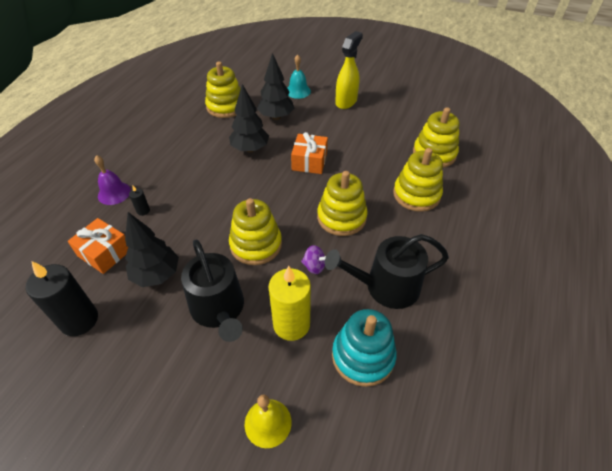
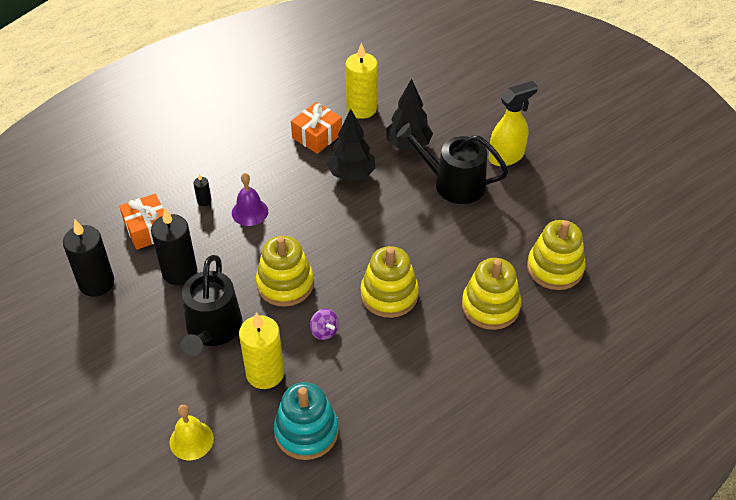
camera: 30 degrees right, 0 degrees up
purple bell [94,155,131,205] -> purple bell moved to [232,173,268,226]
black tree [125,212,179,287] -> black candle [151,208,197,285]
yellow stacking toy [205,62,241,118] -> yellow candle [346,43,378,119]
turquoise bell [287,54,311,99] -> none
orange gift [291,132,328,174] -> orange gift moved to [291,102,342,154]
black watering can [325,234,449,309] -> black watering can moved to [397,123,508,204]

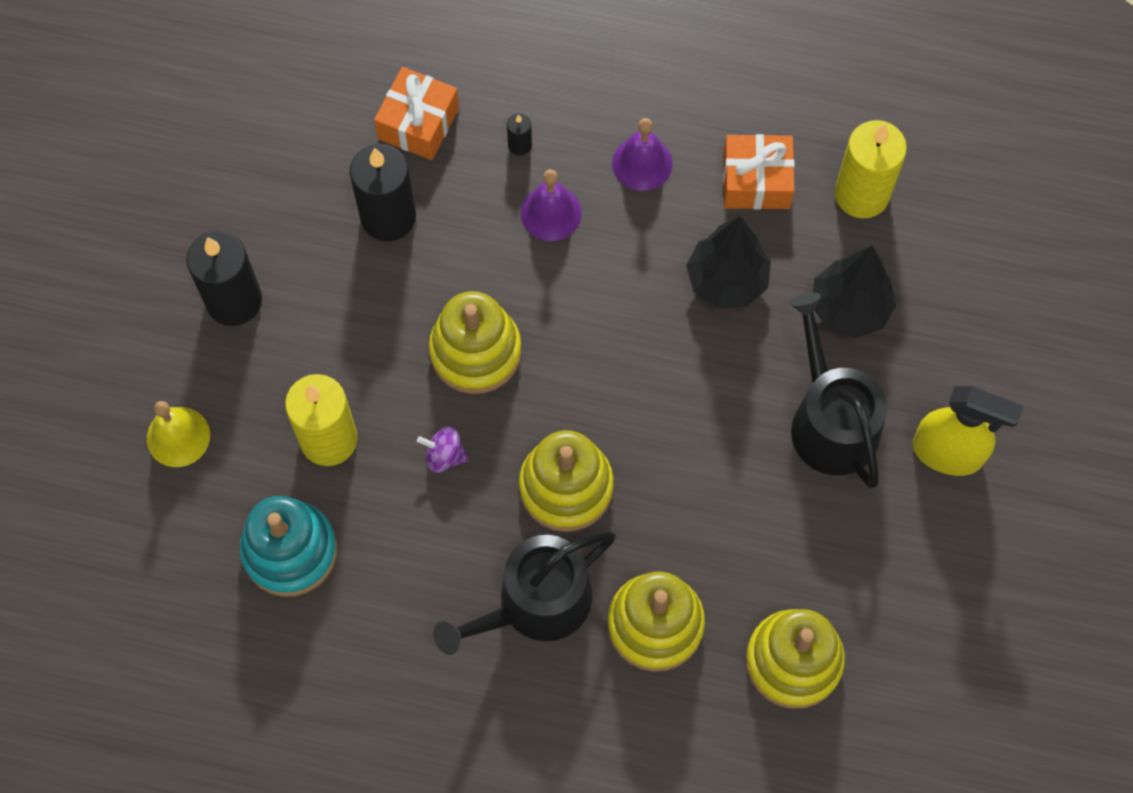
camera: 50 degrees right, 20 degrees up
black candle [63,220,114,297] -> black candle moved to [186,230,262,326]
black watering can [181,255,242,356] -> black watering can moved to [434,531,616,655]
purple spinning top [310,309,339,340] -> purple spinning top turned 90 degrees clockwise [417,426,469,473]
none -> purple bell [612,118,673,191]

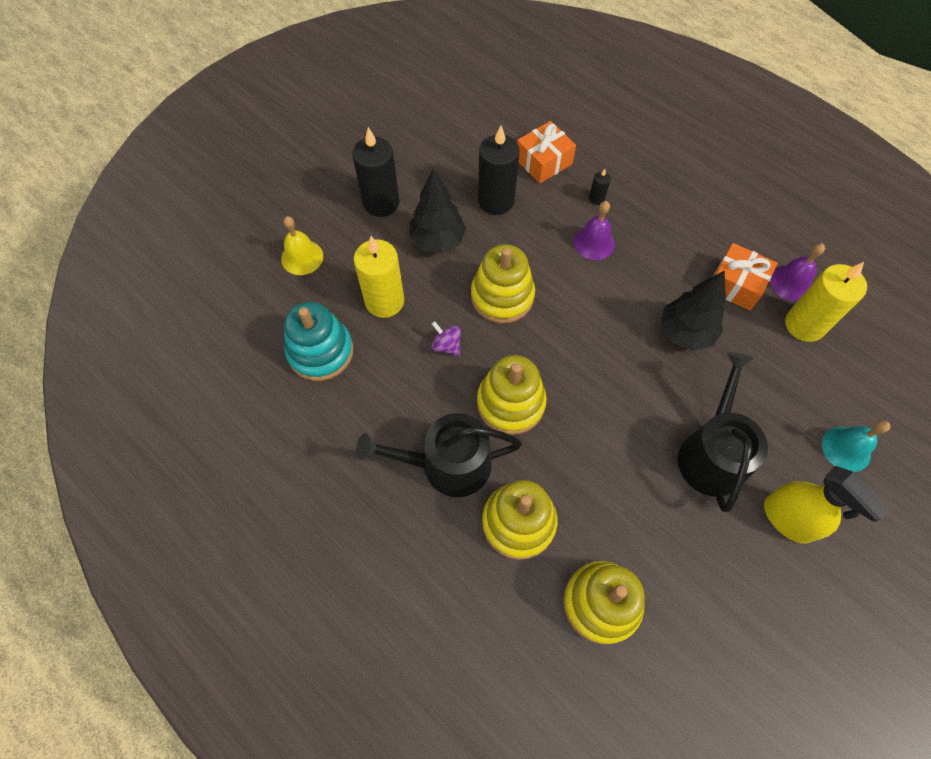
camera: 30 degrees right, 5 degrees down
purple bell [612,118,673,191] -> purple bell moved to [770,243,825,302]
black tree [813,245,896,338] -> black tree moved to [409,168,466,253]
none -> turquoise bell [822,420,890,472]

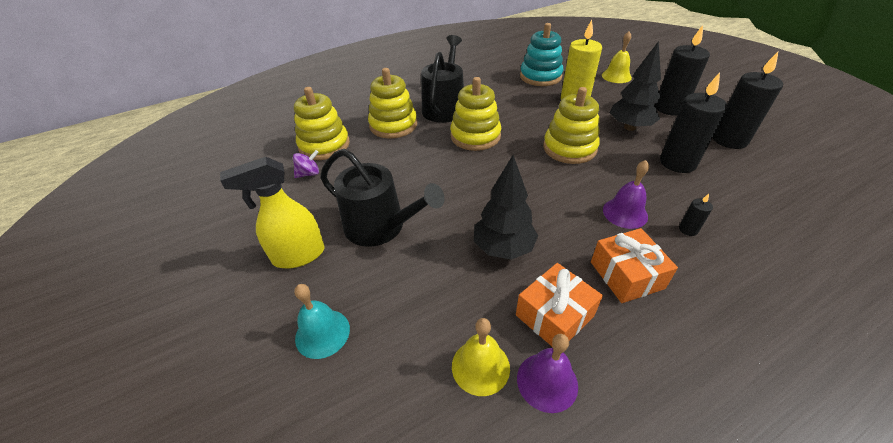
camera: 110 degrees right, 20 degrees down
purple spinning top [431,321,461,356] -> purple spinning top moved to [293,150,319,178]
orange gift [517,121,576,183] -> orange gift moved to [591,228,678,303]
yellow candle [785,262,867,342] -> yellow bell [452,318,510,396]
none -> black candle [713,52,783,149]

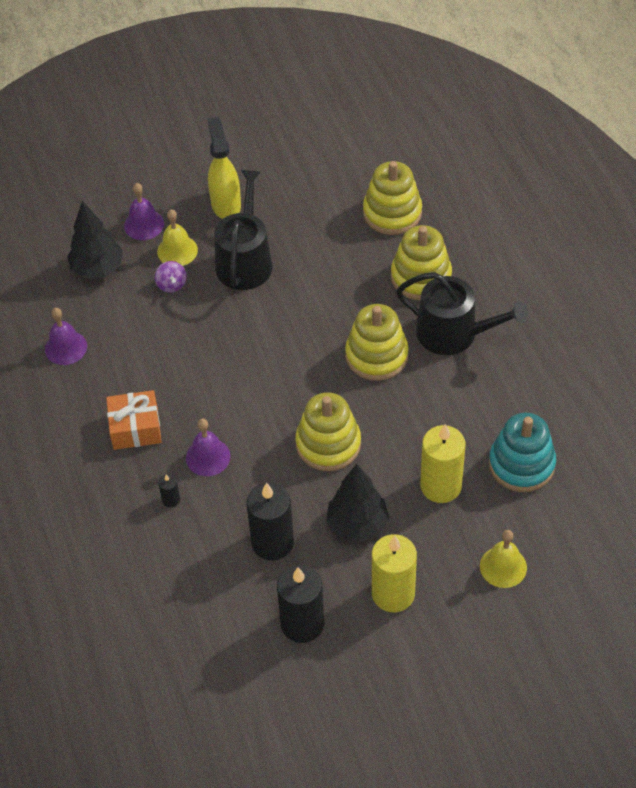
camera: 100 degrees right, 10 degrees up
purple spinning top [293,150,319,178] -> purple spinning top moved to [155,261,187,293]
turquoise bell [294,284,350,359] -> purple bell [124,183,164,240]
black watering can [321,149,445,247] -> black watering can turned 150 degrees clockwise [214,170,272,290]
yellow bell [452,318,510,396] -> yellow bell moved to [157,209,198,266]
black tree [474,155,538,260] -> black tree moved to [67,201,123,279]
orange gift [516,263,603,347] -> none
black candle [655,25,710,116] -> yellow candle [372,534,417,612]

